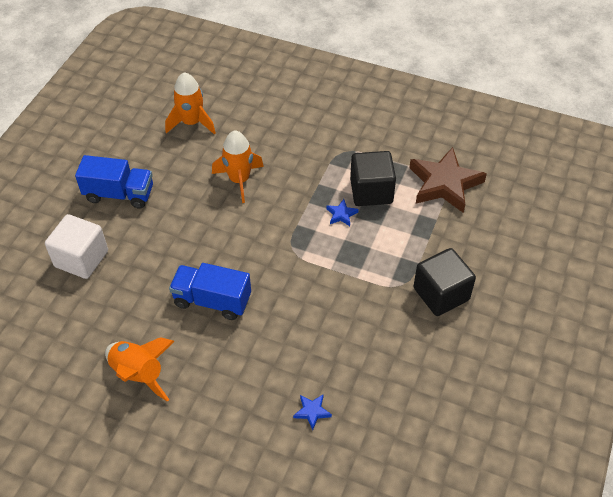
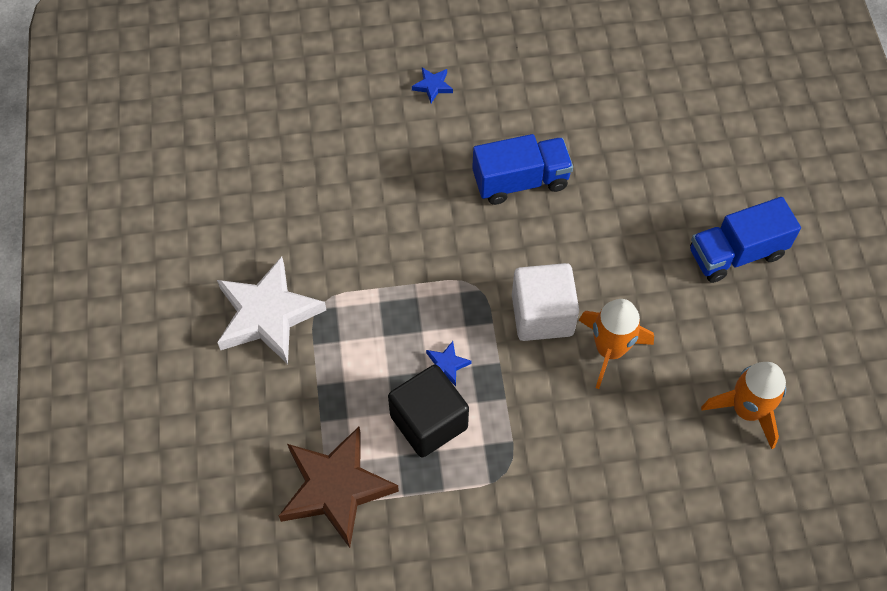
camera: 150 degrees right, 10 degrees up
white cube [45,214,108,279] -> white cube moved to [512,263,579,341]
orange rocket [105,337,175,402] -> none
blue star [293,395,332,430] -> blue star moved to [412,67,453,103]
black cube [413,248,476,316] -> white star [217,256,326,364]

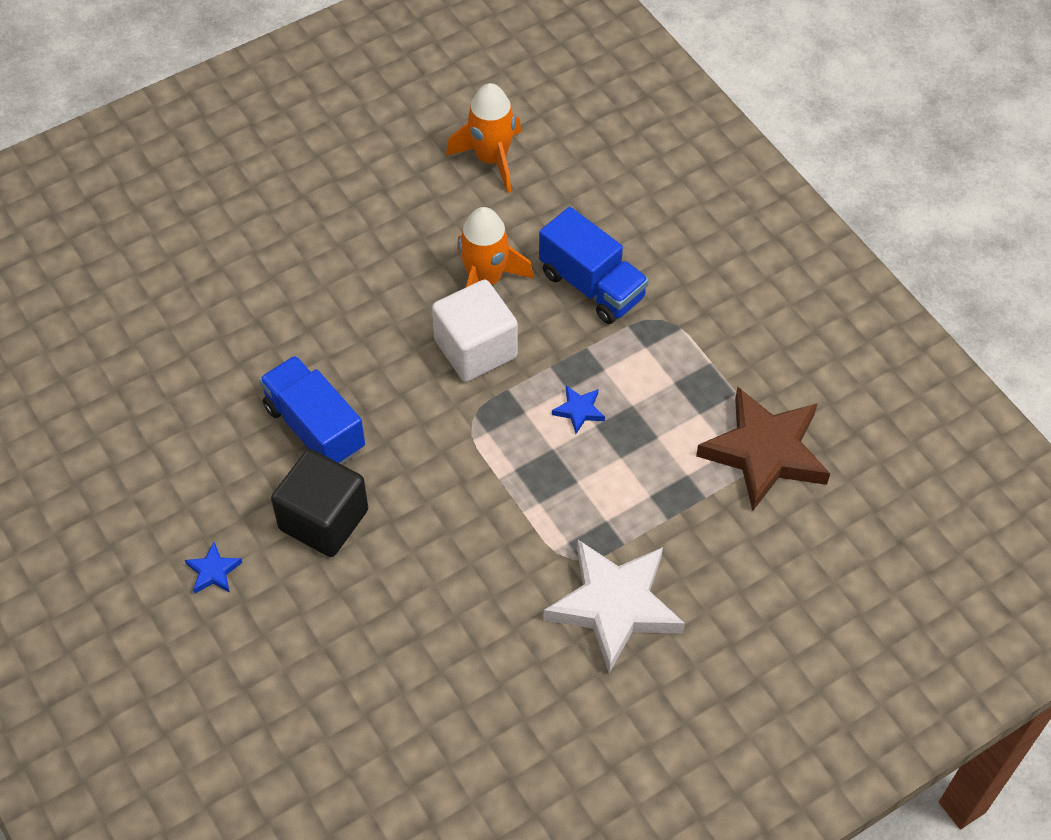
camera: 115 degrees left, 5 degrees down
black cube [388,364,469,457] -> black cube moved to [271,449,368,557]
blue truck [690,197,801,283] -> blue truck moved to [539,207,649,324]

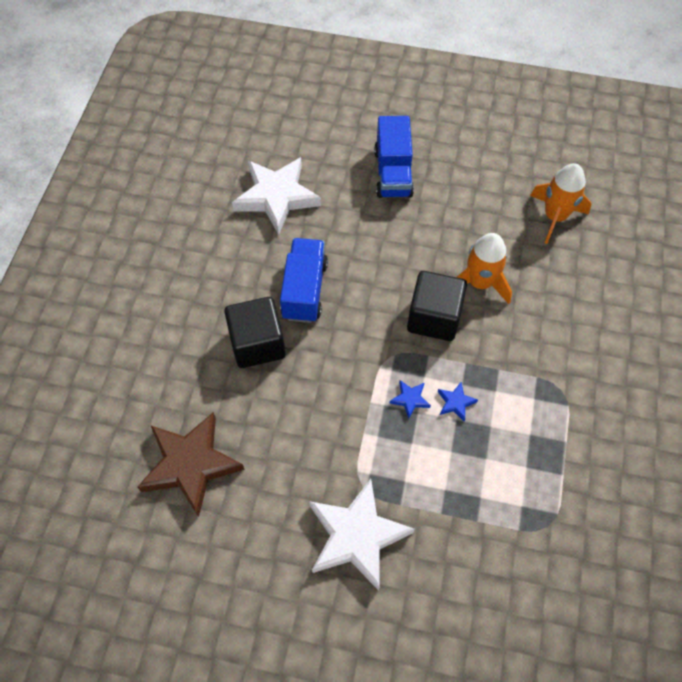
camera: 45 degrees right, 5 degrees up
blue star [185,542,242,593] -> blue star moved to [390,380,431,419]
white cube [432,280,518,382] -> black cube [407,271,467,341]
blue truck [539,207,649,324] -> blue truck moved to [374,116,414,198]
brown star [696,387,830,511] -> brown star moved to [137,412,245,517]
none -> white star [232,157,321,235]

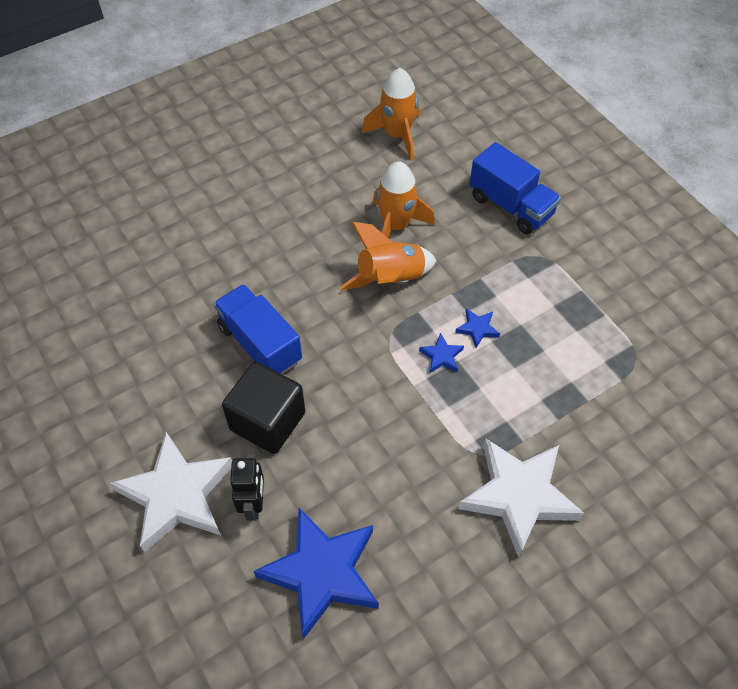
camera: 45 degrees left, 5 degrees down
brown star [137,412,245,517] -> blue star [253,508,379,639]
white star [232,157,321,235] -> white star moved to [110,432,232,553]
blue truck [374,116,414,198] -> blue truck moved to [470,142,561,235]
black cube [407,271,467,341] -> orange rocket [339,222,437,290]
none -> black robot [230,454,264,521]

